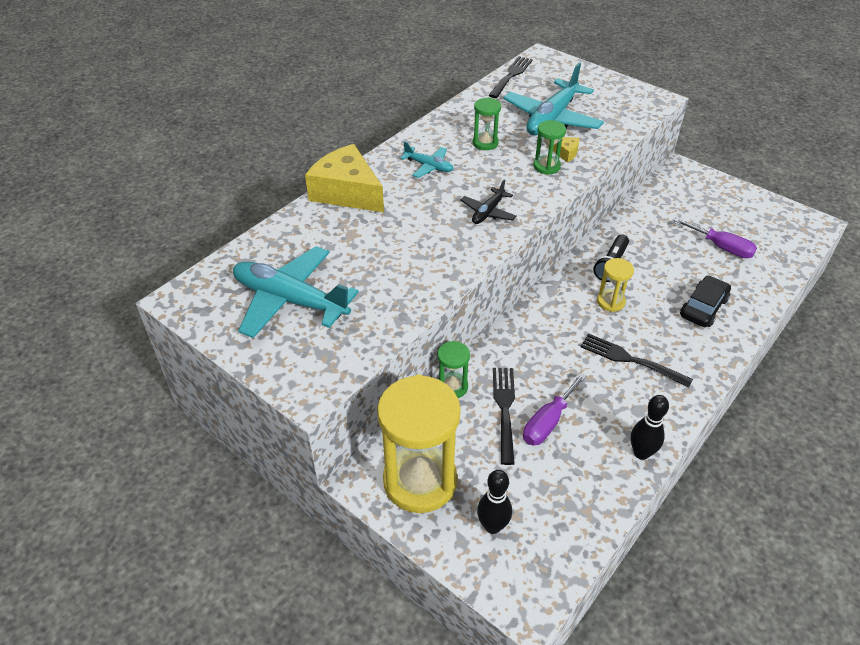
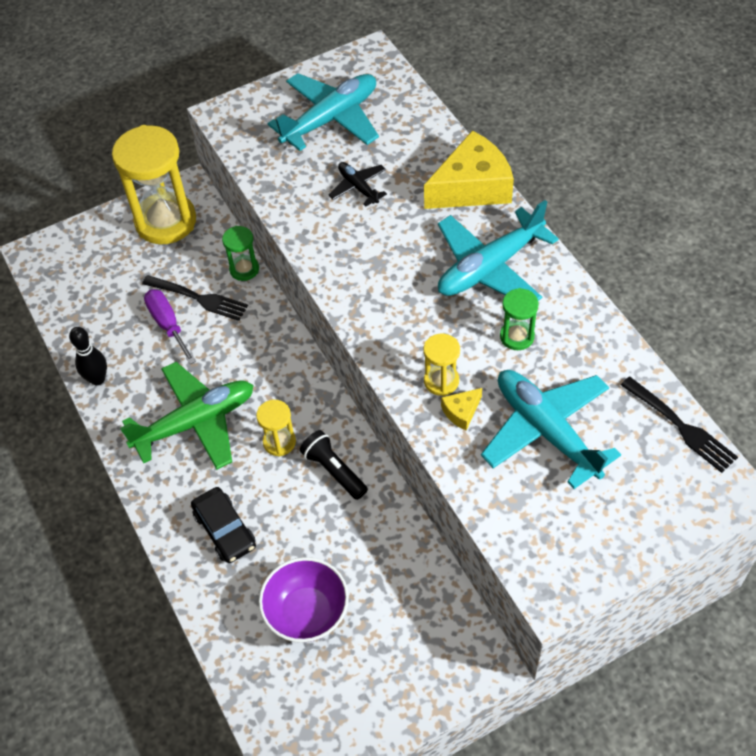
camera: 115 degrees right, 10 degrees up
turquoise plane [400,141,453,178] -> turquoise plane [438,200,559,301], size x1.99
black plane [460,179,517,224] -> black plane moved to [328,162,387,206]
black bowling pin [477,470,512,534] -> none
green hourglass [533,120,566,175] -> yellow hourglass [424,334,460,396]
black fork [580,333,693,387] -> green plane [120,362,254,470]
purple screwdriver [673,218,757,258] -> purple bowl [259,557,349,642]

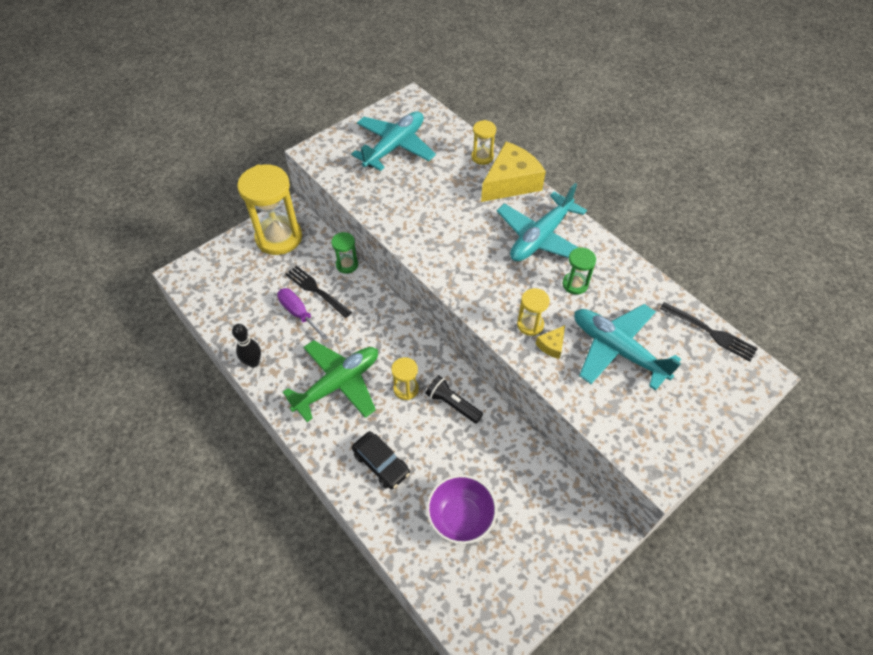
camera: 15 degrees left, 0 degrees up
black fork [142,275,248,321] -> black fork turned 150 degrees counterclockwise [285,266,352,318]
black plane [328,162,387,206] -> none
none -> yellow hourglass [471,120,496,165]

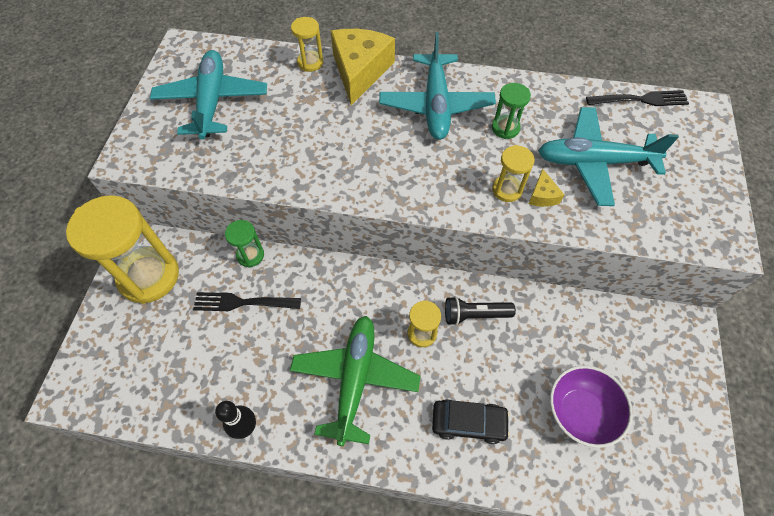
camera: 40 degrees left, 5 degrees up
purple screwdriver [277,288,328,341] -> none

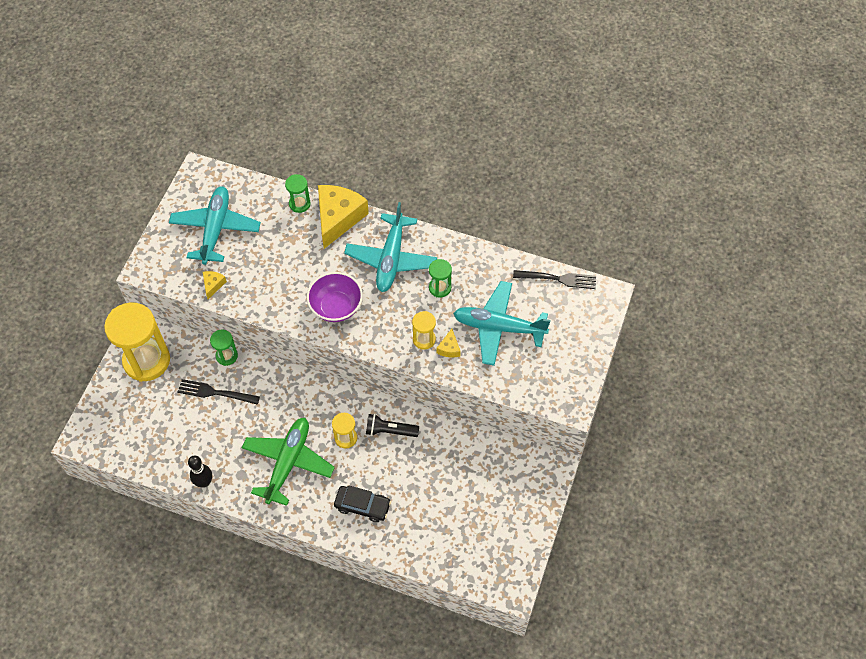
camera: 10 degrees right, 0 degrees up
yellow hourglass [291,17,323,72] -> green hourglass [285,174,311,213]
purple bowl [550,365,633,448] -> purple bowl moved to [307,272,363,322]
none -> yellow cheese [203,271,227,299]

